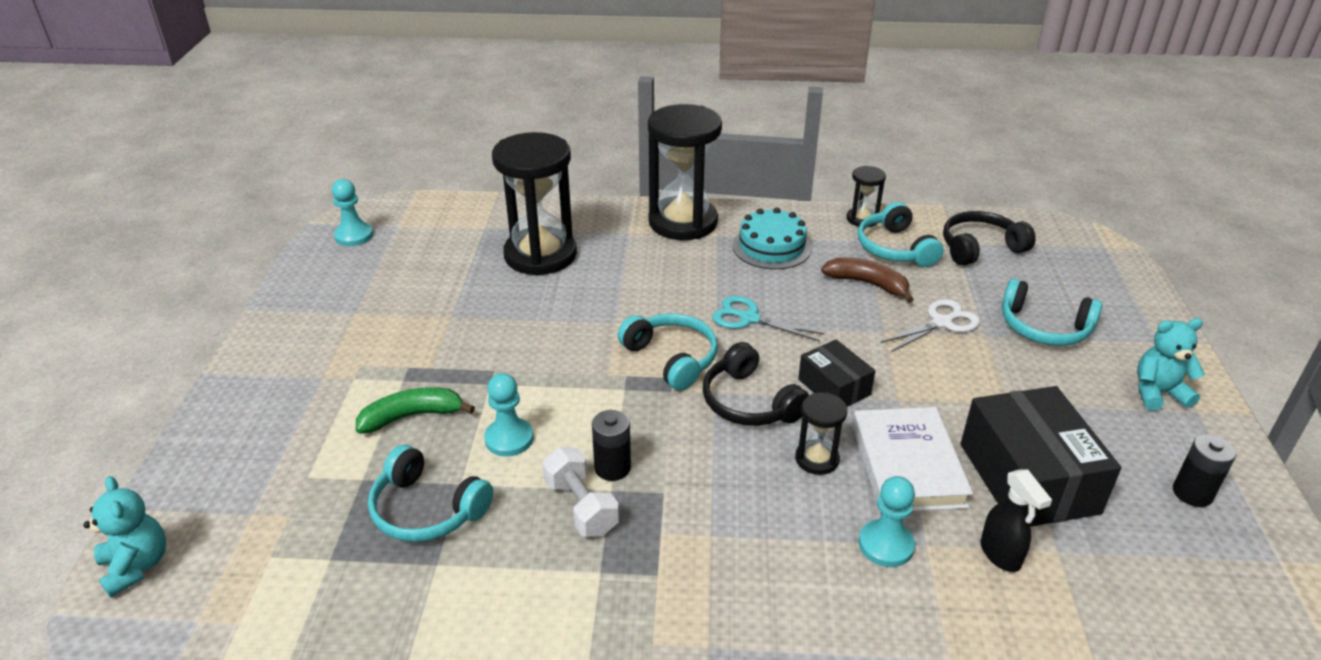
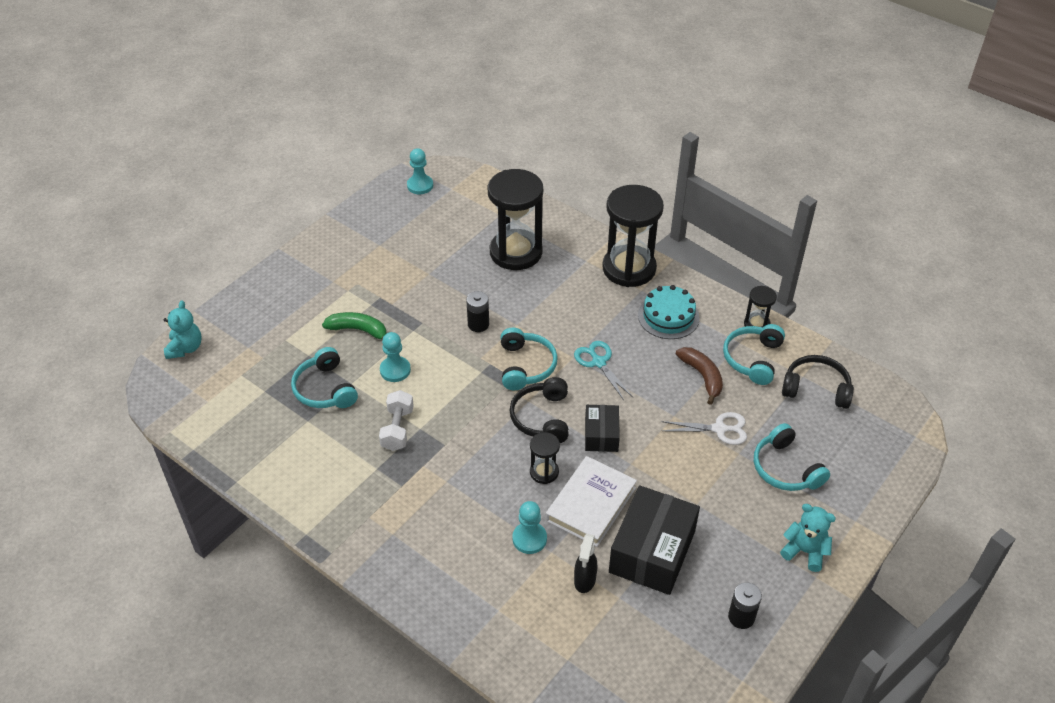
camera: 35 degrees right, 10 degrees up
black battery [592,410,631,481] -> black battery moved to [466,291,489,332]

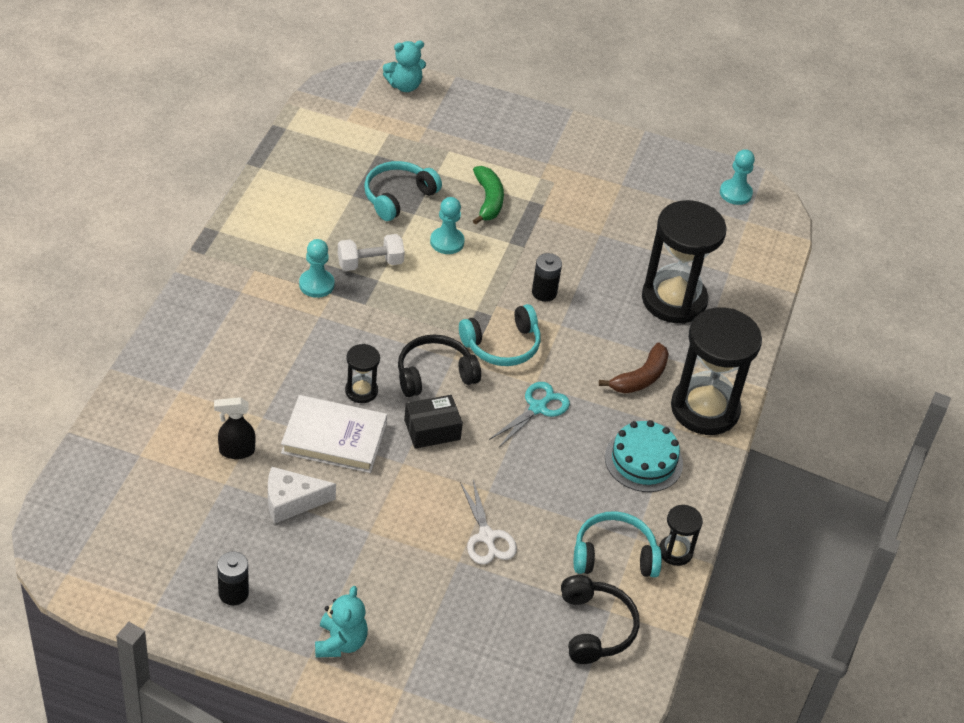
camera: 65 degrees right, 0 degrees up
turquoise pawn [512,501,547,554] -> turquoise pawn moved to [299,239,334,298]
black box [609,485,700,595] -> white cheese [268,467,336,524]
brown banana [676,347,723,405] -> brown banana moved to [599,343,669,393]
turquoise headphones [754,423,830,491] -> none

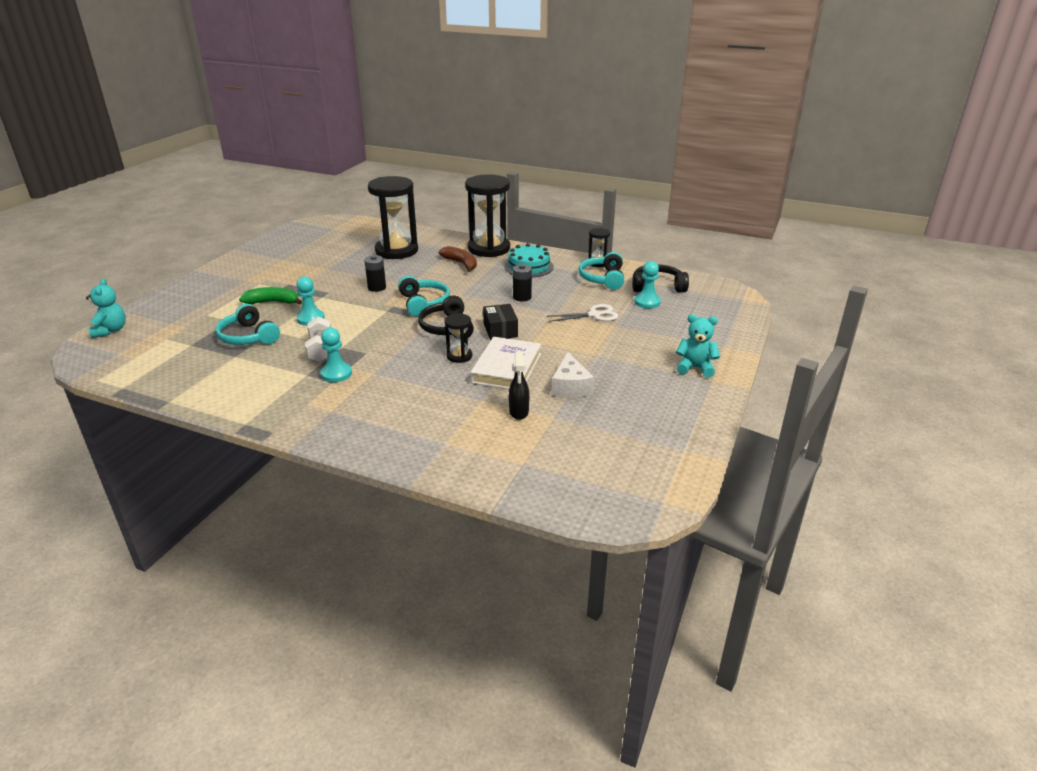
camera: 80 degrees left, 15 degrees down
black battery [217,551,249,605] -> black battery moved to [513,264,532,301]
turquoise scissors [489,382,570,447] -> none
turquoise pawn [720,149,755,205] -> turquoise pawn moved to [634,261,661,308]

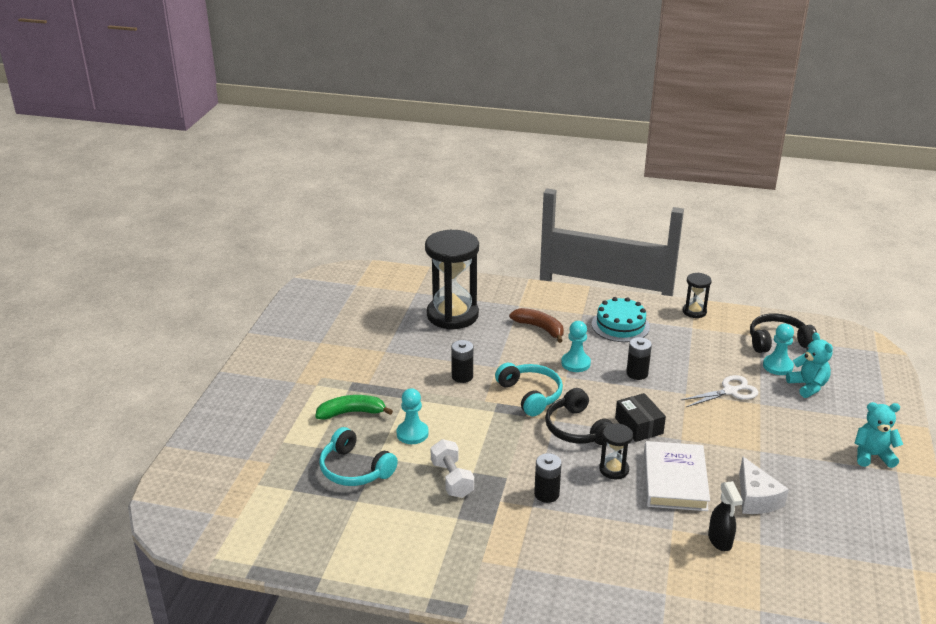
camera: 10 degrees left, 0 degrees up
turquoise teddy bear [86,278,126,338] -> turquoise teddy bear moved to [786,332,833,398]
turquoise pawn [321,328,352,382] -> turquoise pawn moved to [561,321,591,372]
black hourglass [465,174,510,257] -> none
turquoise headphones [579,252,624,290] -> none
none -> black battery [534,453,562,503]

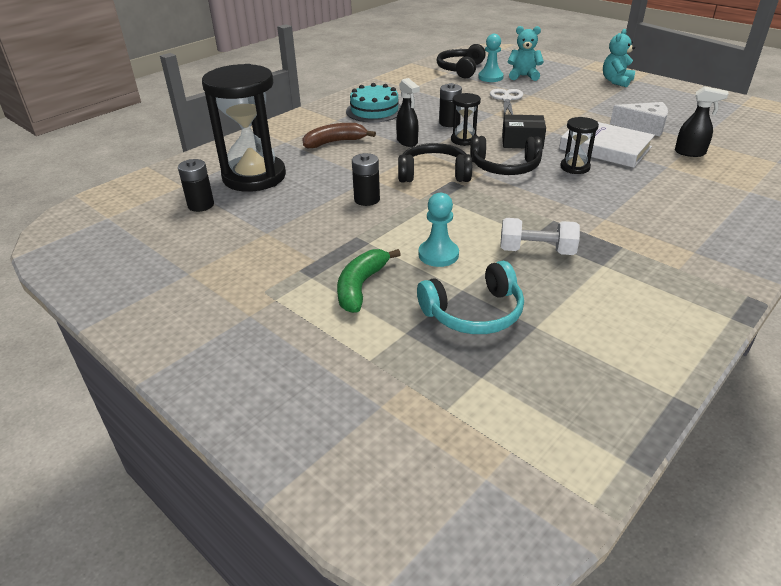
camera: 60 degrees left, 5 degrees up
turquoise headphones [495,363,563,416] -> black headphones [398,143,472,182]
black battery [534,453,562,503] -> black battery moved to [178,159,214,212]
turquoise pawn [561,321,591,372] -> black spray bottle [396,78,420,147]
black hourglass [683,273,712,318] -> black hourglass moved to [451,93,481,146]

